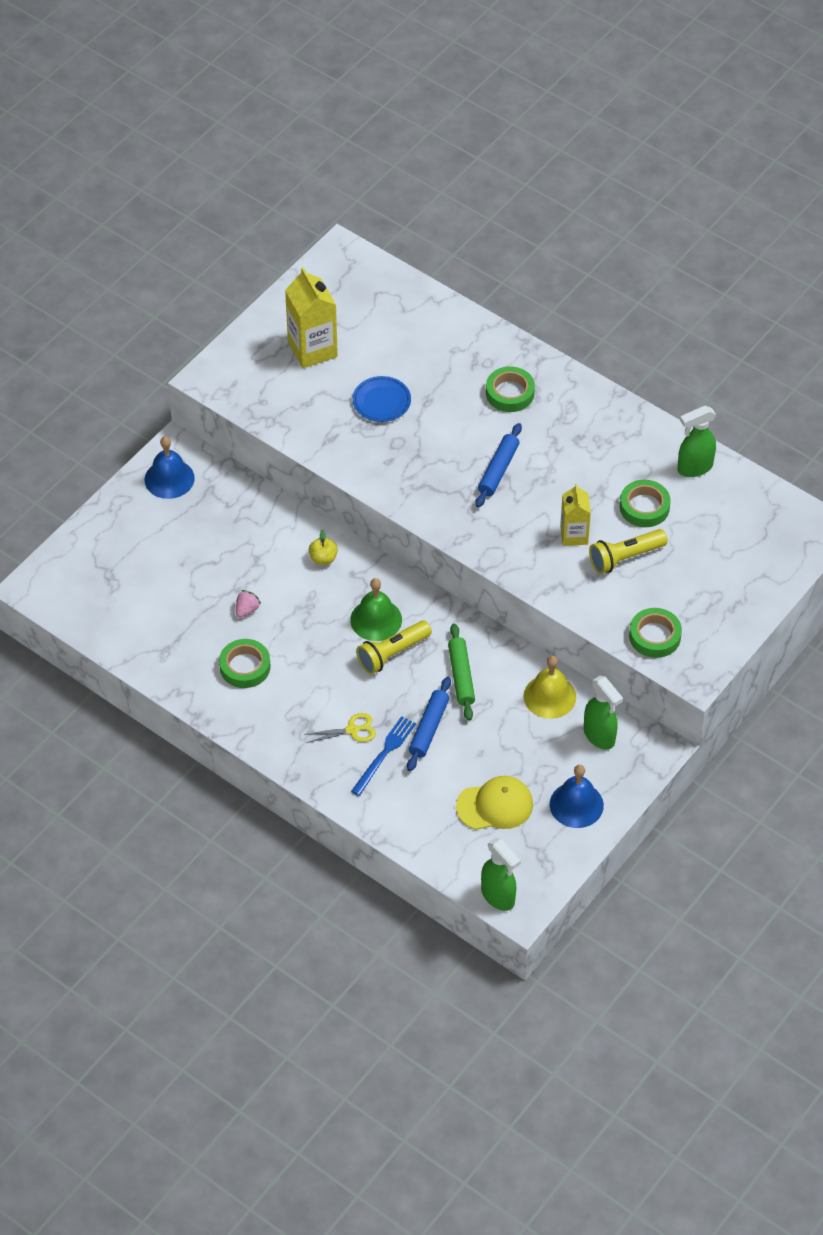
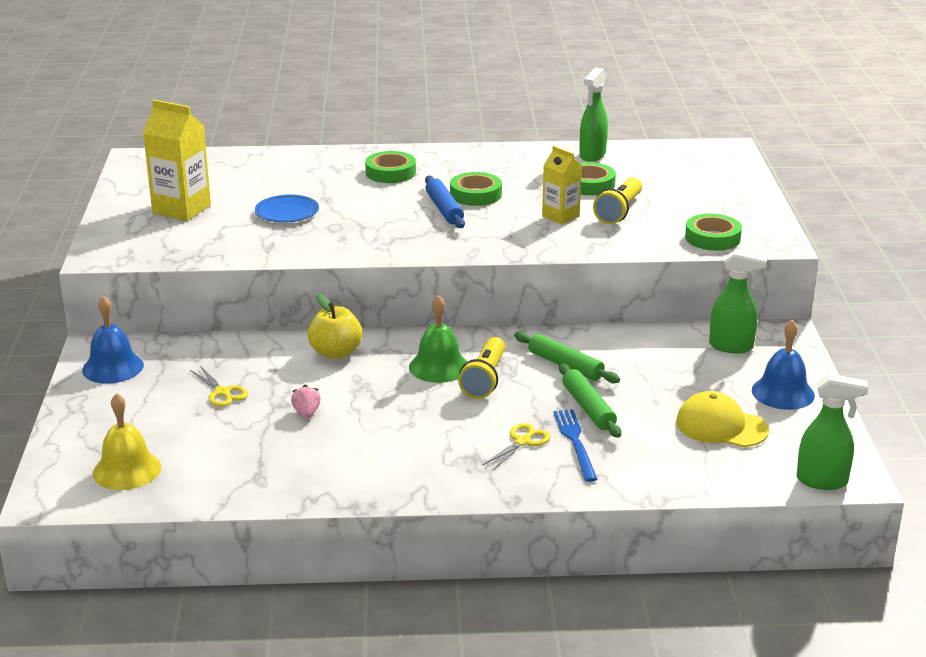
camera: 40 degrees left, 25 degrees down
green tape [219,639,271,688] -> green tape moved to [450,172,502,206]
yellow apple [309,529,338,565] -> yellow apple [307,294,362,359], size x1.61
blue rolling pin [407,677,451,771] -> green rolling pin [559,363,621,438]
yellow cap [456,776,533,830] -> yellow cap turned 105 degrees counterclockwise [676,391,769,447]
yellow bell [523,656,576,719] -> yellow bell moved to [93,393,161,490]
none -> yellow scissors [190,366,248,407]

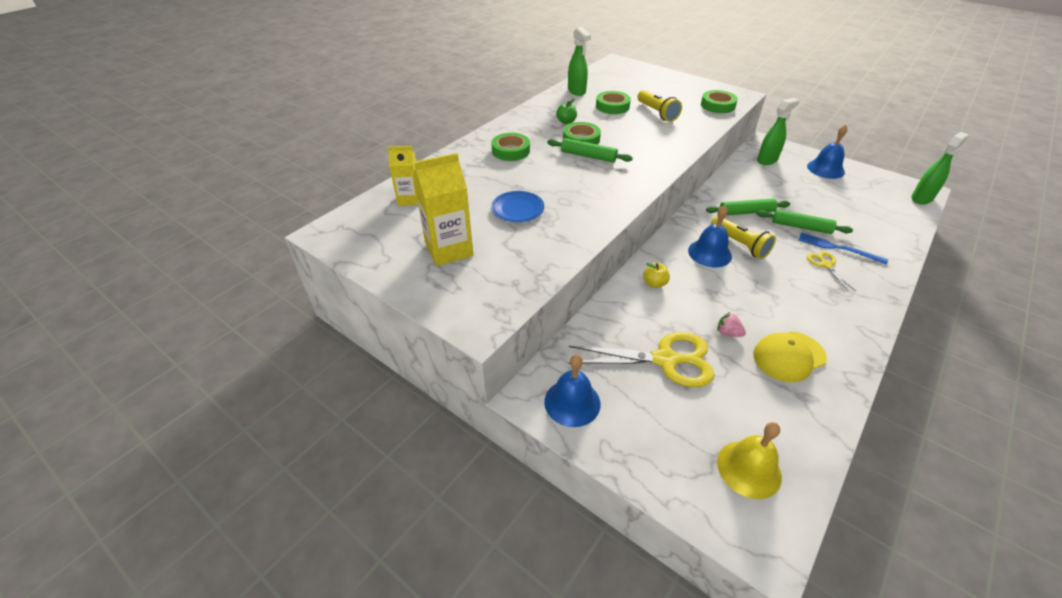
camera: 50 degrees left, 15 degrees up
yellow scissors [190,366,248,407] -> yellow scissors [569,332,715,387], size x2.03
yellow apple [307,294,362,359] -> yellow apple [643,263,670,288], size x0.62
green bell [409,295,467,383] -> blue bell [688,205,732,267]
blue rolling pin [425,176,465,228] -> green rolling pin [547,138,633,162]
yellow carton [542,146,582,224] -> yellow carton moved to [388,146,418,206]
yellow cap [676,391,769,447] -> yellow cap moved to [753,331,827,382]
none -> green apple [556,98,577,124]

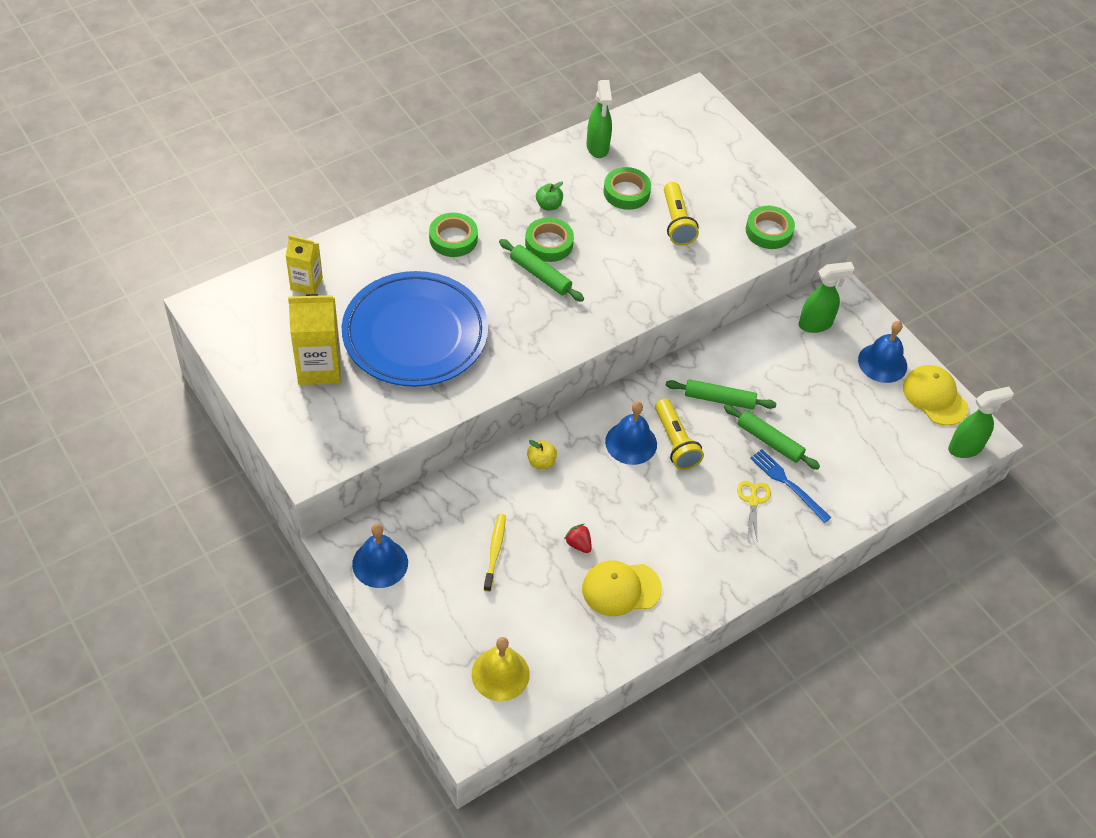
camera: 15 degrees right, 10 degrees up
blue plate [491,191,544,222] -> blue plate [342,271,488,387], size x2.38
yellow scissors [569,332,715,387] -> yellow toothbrush [484,514,506,592]
pink strawberry [717,312,746,337] -> red strawberry [564,524,592,553]
none -> yellow cap [903,365,968,426]

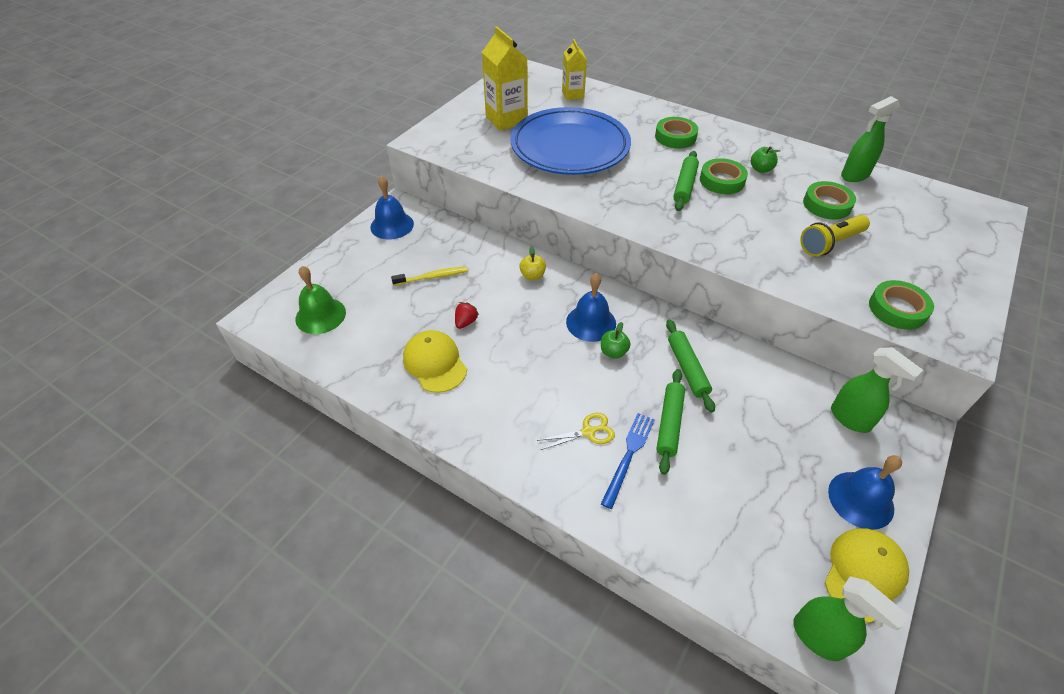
camera: 70 degrees right, 5 degrees down
yellow bell [472,637,530,701] -> green bell [295,266,346,334]
yellow flashlight [655,398,704,470] -> green apple [601,322,631,358]

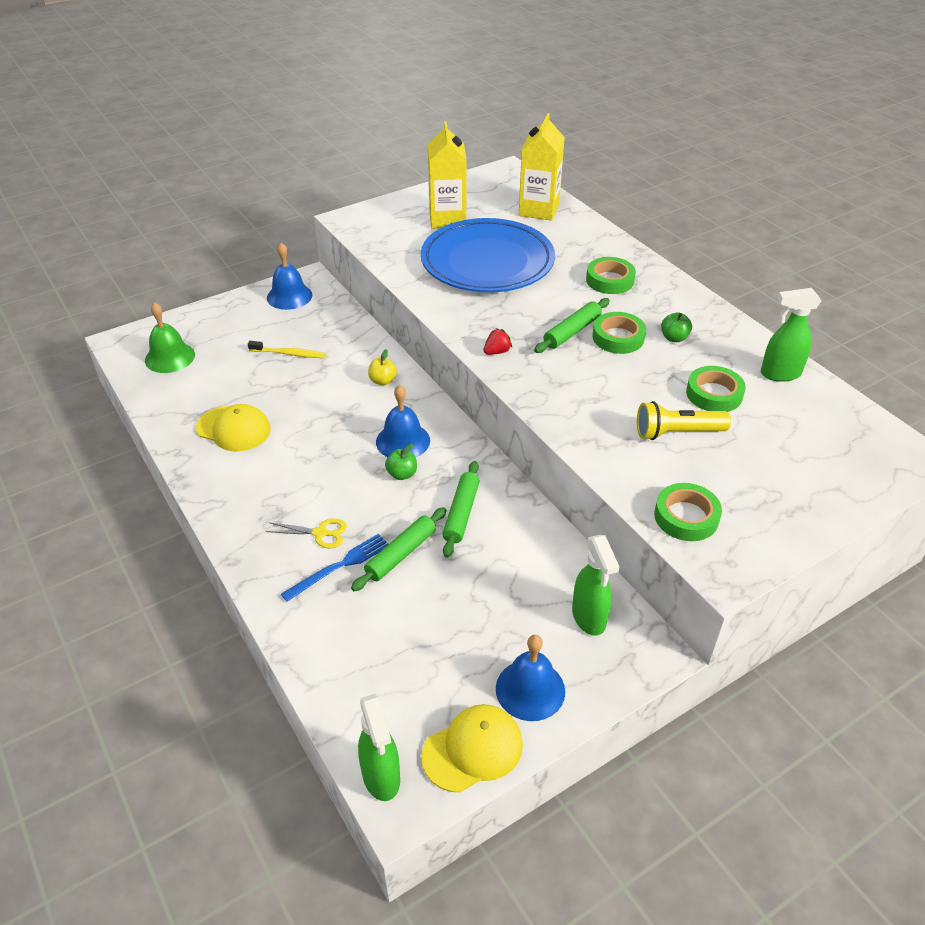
camera: 25 degrees right, 5 degrees down
yellow cap [403,330,467,393] -> yellow cap turned 120 degrees clockwise [196,404,271,451]
red strawberry [455,302,479,329] -> red strawberry moved to [484,328,512,355]
yellow carton [562,39,587,100] -> yellow carton [519,113,565,221], size x1.58

